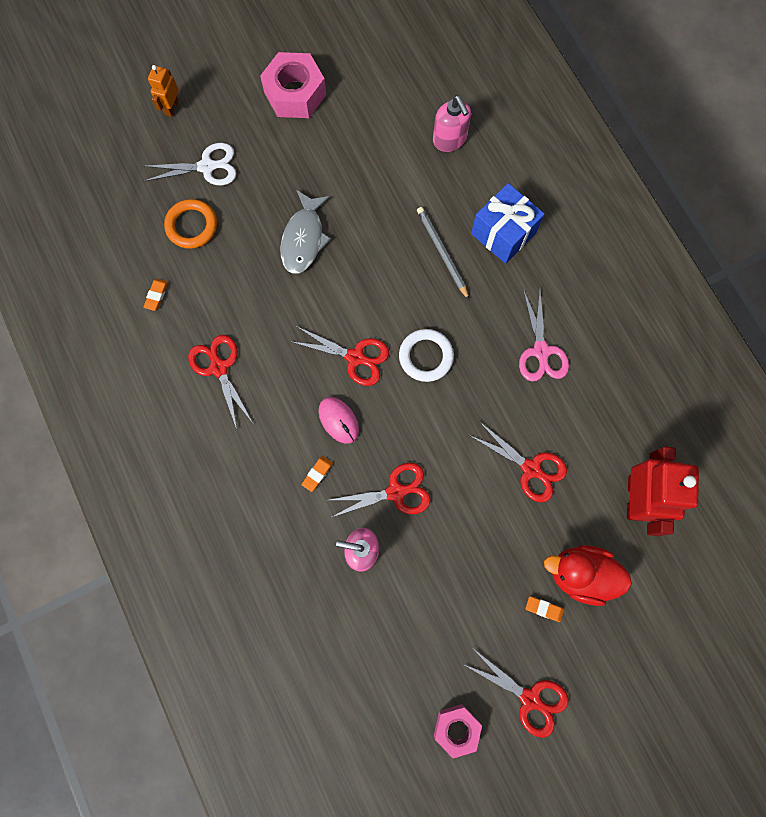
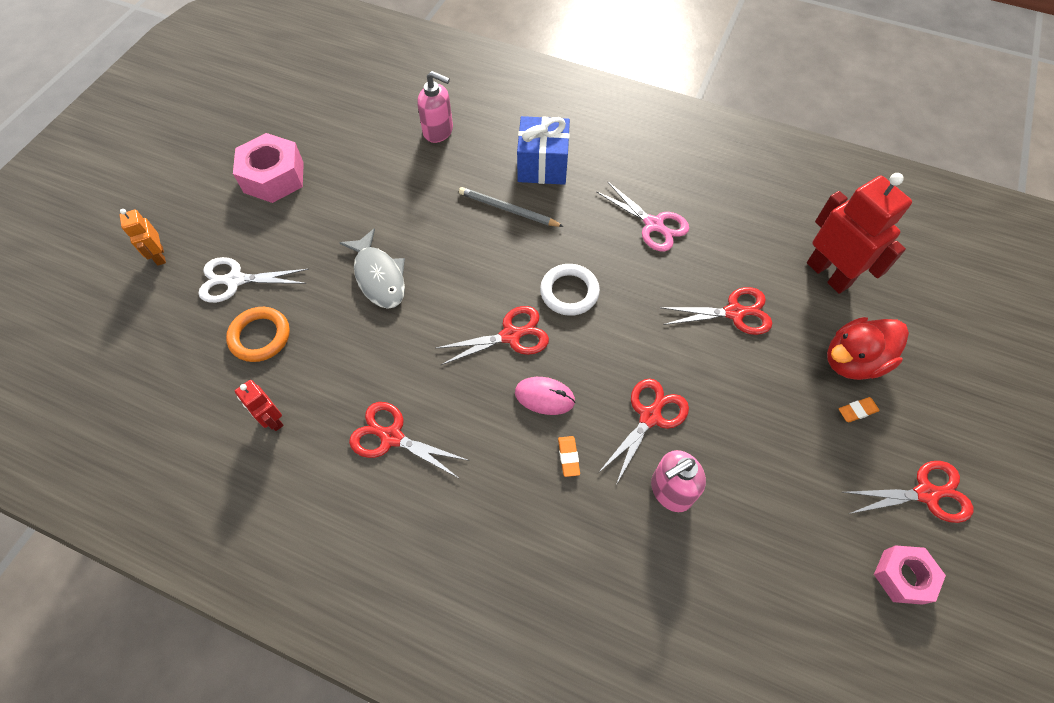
camera: 40 degrees left, 15 degrees down
white scissors [143,143,236,186] -> white scissors turned 135 degrees counterclockwise [198,257,309,303]
orange eraser [144,279,168,311] -> red robot [235,380,284,431]

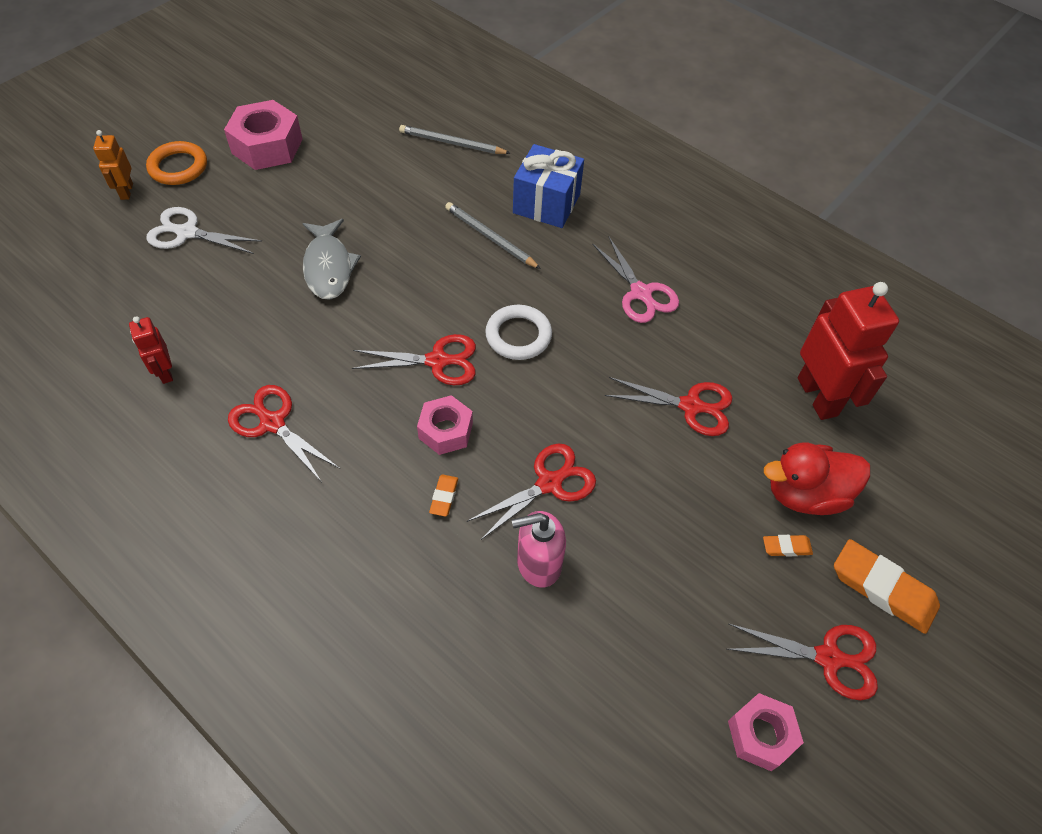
camera: 15 degrees right, 5 degrees down
orange ring [226,307,290,362] -> orange ring moved to [146,141,207,185]
pink soap dispenser [417,71,453,143] -> grey pencil [399,125,511,154]
pink mouse [515,377,575,415] -> pink nut [417,395,473,455]
none -> orange eraser [834,539,940,634]

